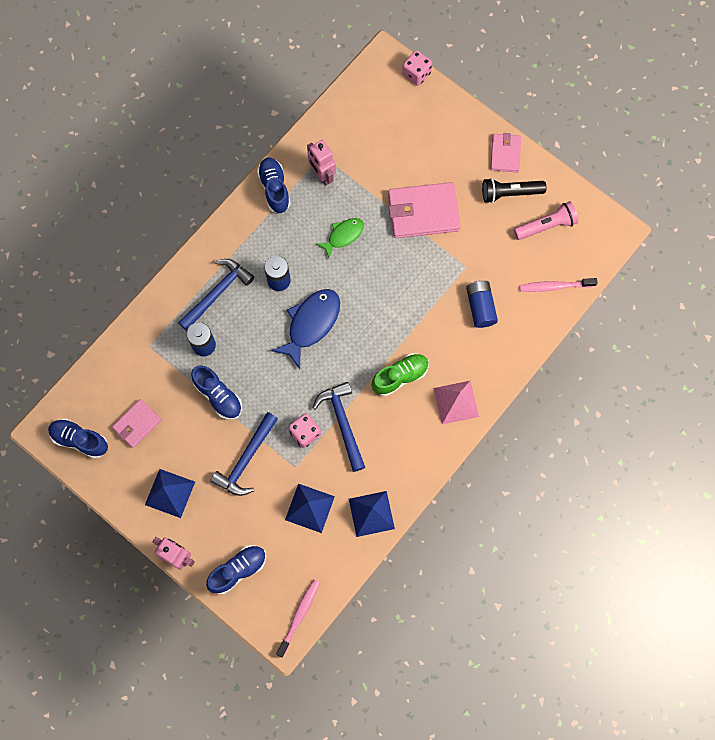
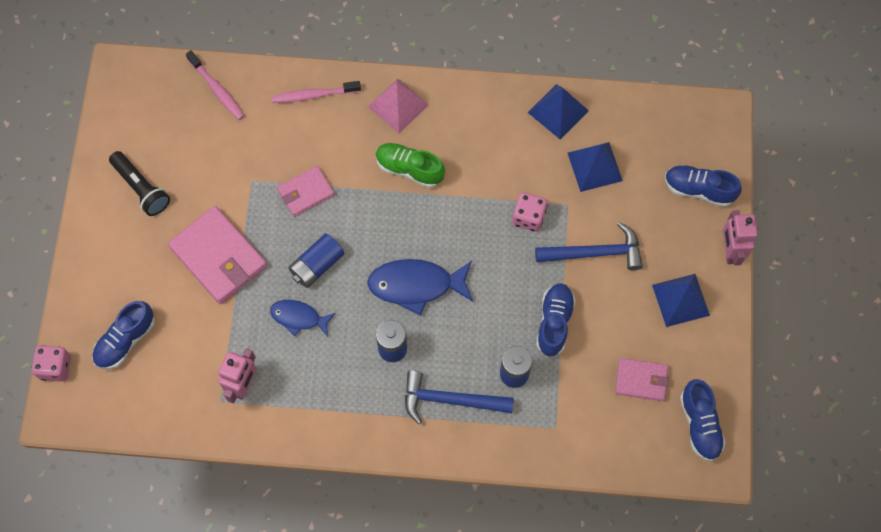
camera: 125 degrees left, 5 degrees down
blue shoe [257,157,290,214] -> blue shoe moved to [92,301,155,369]
pink toothbrush [276,580,320,657] -> pink toothbrush moved to [272,81,361,103]
blue hammer [313,382,365,472] -> none
green fish [316,218,364,258] -> blue fish [270,300,335,337]
blue battery [466,281,498,328] -> blue battery moved to [288,233,345,288]
pink wallet [490,133,521,172] -> pink wallet moved to [277,166,335,217]
pink flashlight [514,201,578,240] -> none

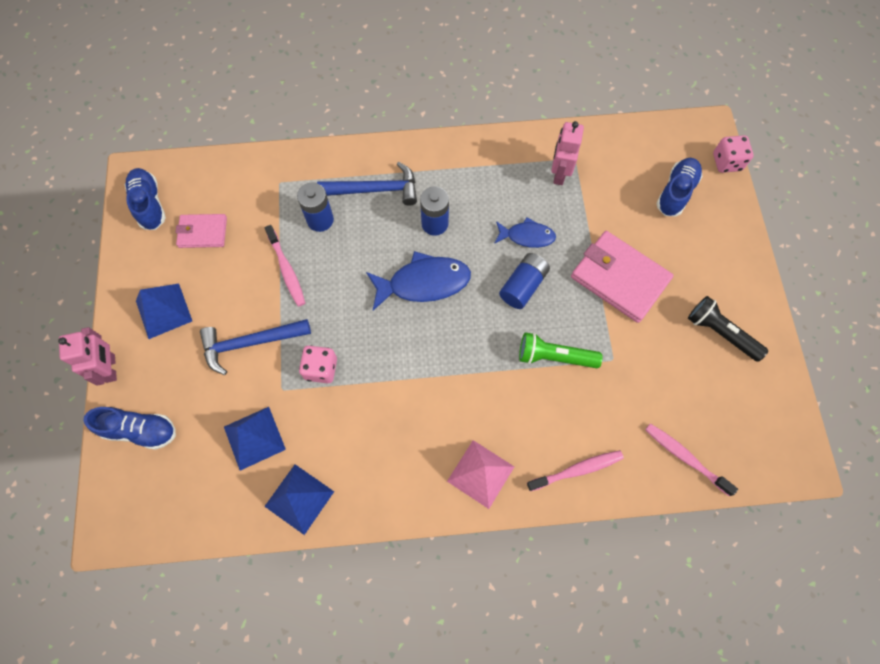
camera: 170 degrees right, 0 degrees up
pink wallet [277,166,335,217] -> green flashlight [519,332,603,368]
green shoe [376,143,445,188] -> none
blue shoe [536,283,576,357] -> pink toothbrush [265,225,305,307]

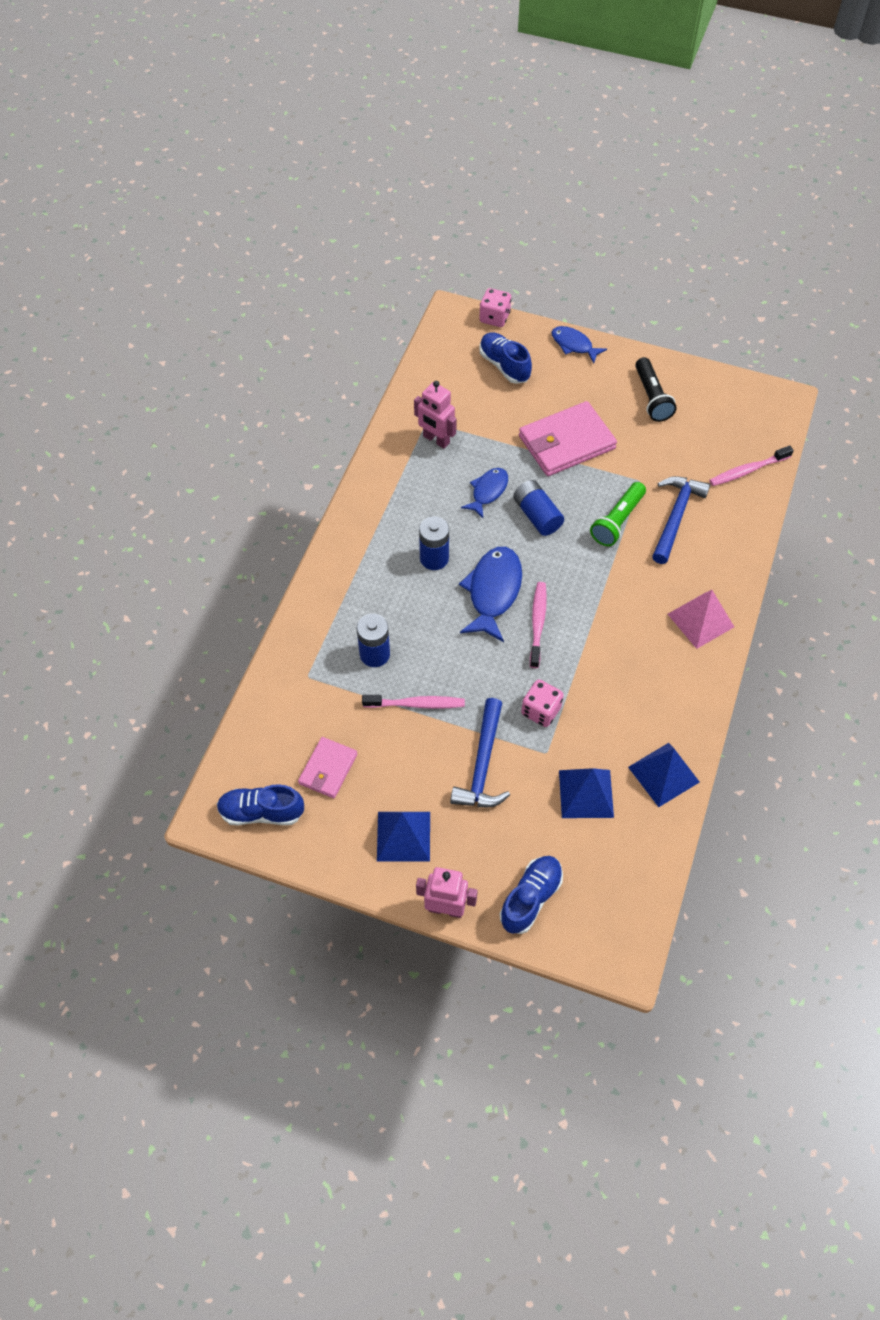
camera: 65 degrees left, 10 degrees down
blue hammer [317,162,417,206] -> blue hammer moved to [652,476,710,564]
pink toothbrush [527,450,624,491] -> pink toothbrush moved to [530,582,547,668]
black flashlight [688,296,768,362] -> black flashlight turned 75 degrees counterclockwise [635,357,677,422]
none -> blue fish [552,326,607,363]

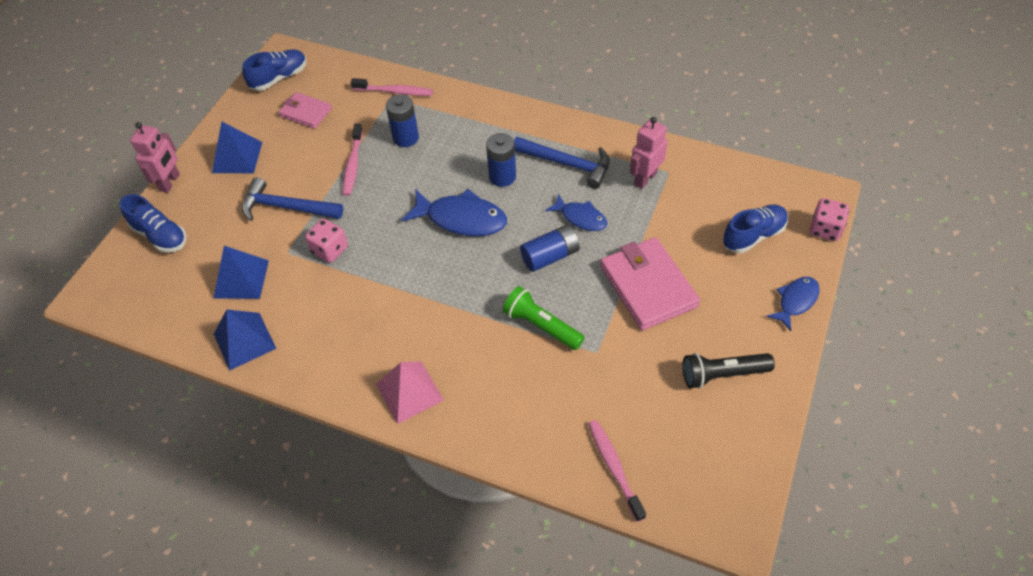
camera: 95 degrees right, 5 degrees down
blue shoe [217,784,304,826] -> blue shoe turned 45 degrees clockwise [242,49,307,91]
pink toothbrush [530,582,547,668] -> pink toothbrush moved to [351,78,433,96]
blue hammer [652,476,710,564] -> blue hammer moved to [514,137,610,189]

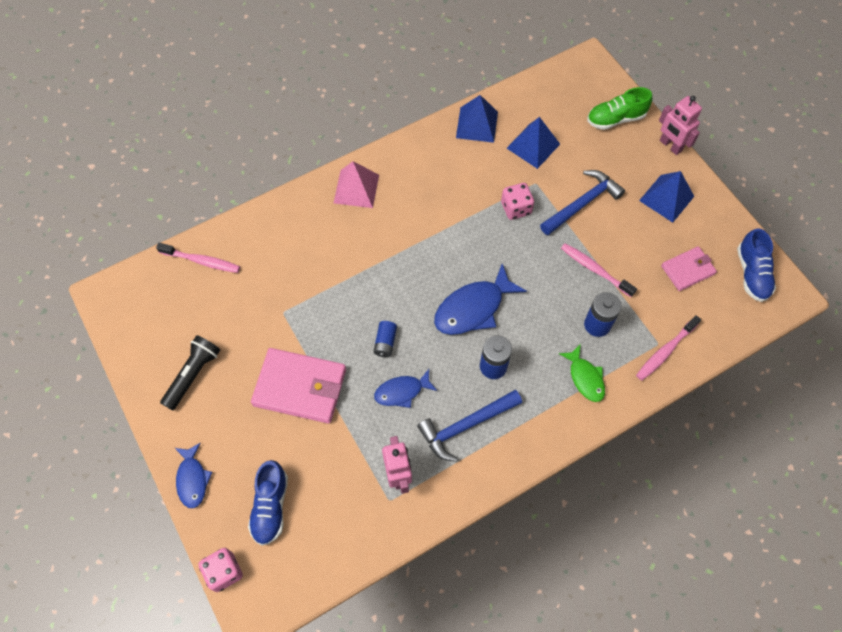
camera: 125 degrees right, 10 degrees up
blue shoe [120,194,187,253] -> green shoe [587,87,652,130]
green flashlight [503,286,584,350] -> none
blue battery [520,225,580,272] -> blue battery [373,321,397,357], size x0.66
none -> green fish [559,344,605,402]

